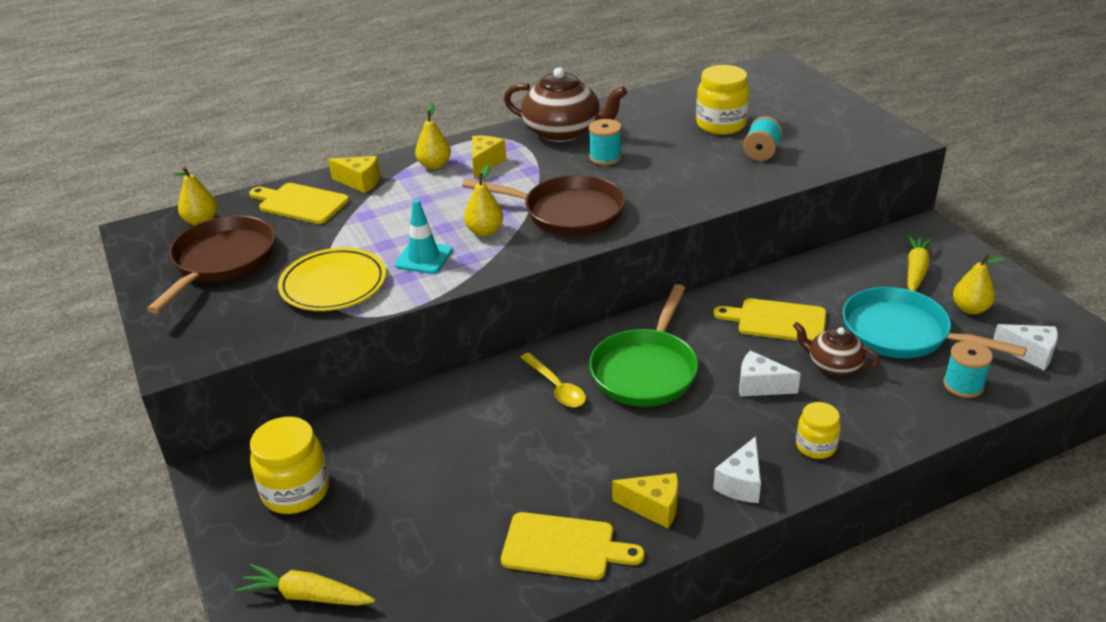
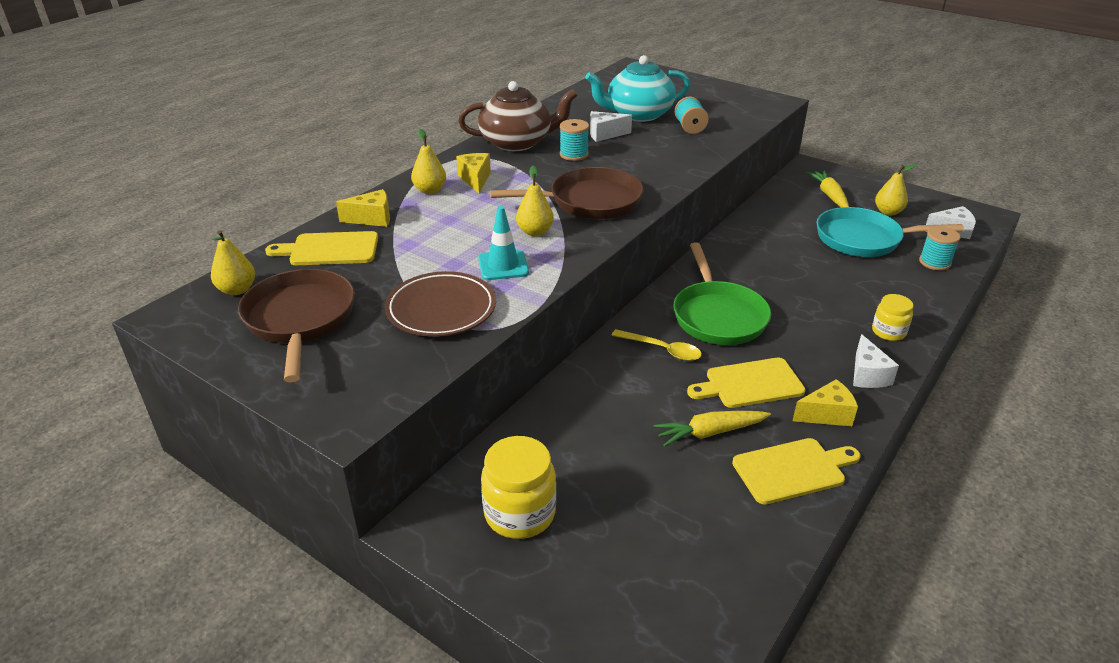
camera: 30 degrees left, 0 degrees up
yellow carrot [235,564,375,606] -> yellow carrot moved to [654,411,771,447]
yellow plate [278,248,386,311] -> brown plate [385,271,496,337]
yellow jar [696,65,749,135] -> turquoise teapot [585,55,690,122]
yellow cutting board [713,298,826,341] -> yellow cutting board moved to [687,358,806,408]
white cheese [739,351,801,397] -> white cheese moved to [590,111,632,142]
brown teapot [793,322,880,375] -> none

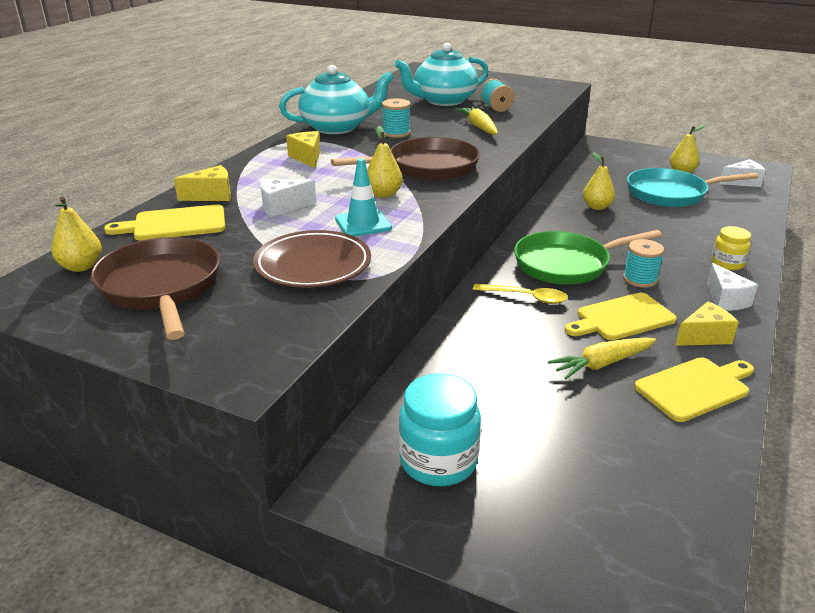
camera: 10 degrees left, 5 degrees down
yellow pear [411,129,446,194] -> yellow pear moved to [583,152,615,210]
brown teapot [458,81,578,151] -> turquoise teapot [279,65,394,134]
yellow jar [481,436,556,539] -> turquoise jar [399,373,481,486]
white cheese [590,111,632,142] -> white cheese moved to [260,179,316,217]
green pan [673,242,771,345] -> green pan turned 90 degrees clockwise [514,230,662,285]
yellow carrot [806,171,849,207] -> yellow carrot moved to [454,106,498,135]
turquoise spool [919,226,960,270] -> turquoise spool moved to [623,239,664,288]

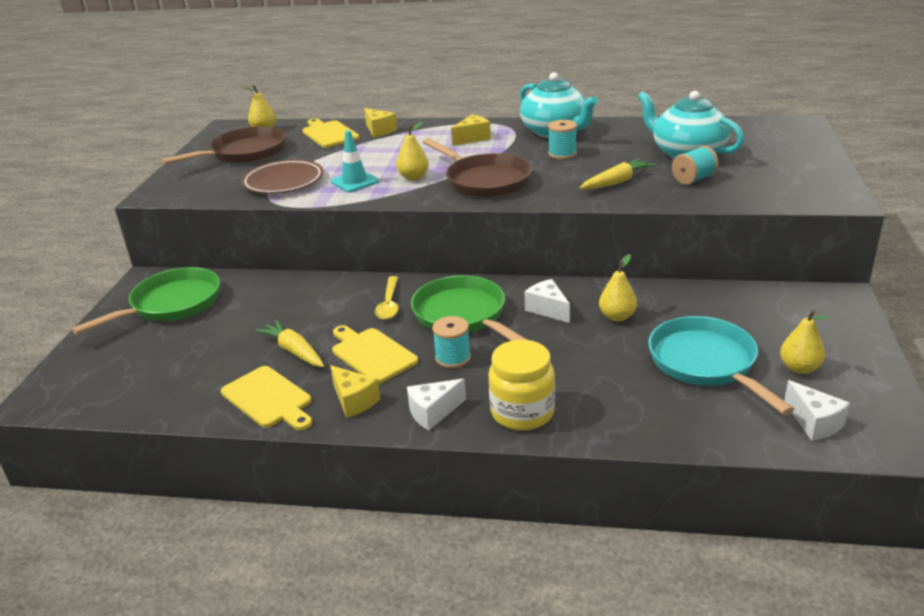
camera: 75 degrees right, 0 degrees up
white cheese [260,179,316,217] -> white cheese moved to [524,279,570,323]
turquoise jar [399,373,481,486] -> green pan [71,267,220,335]
yellow jar [712,226,751,270] -> yellow jar [488,340,555,431], size x1.66

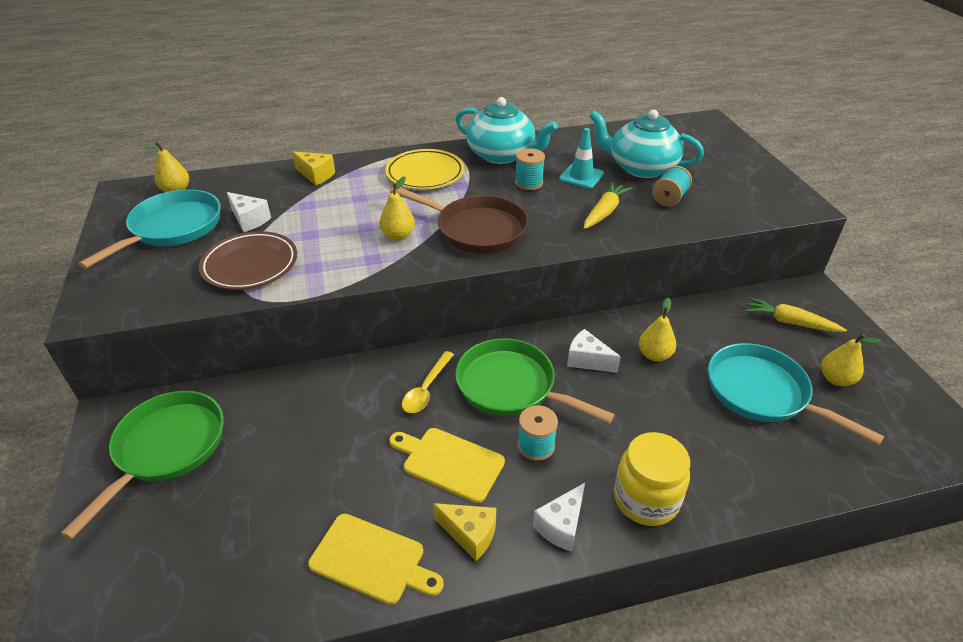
camera: 25 degrees left, 10 degrees up
brown pan [161,126,286,165] -> turquoise pan [78,189,221,269]
yellow carrot [255,320,324,367] -> yellow carrot moved to [745,297,847,332]
yellow cutting board [303,118,360,148] -> none
turquoise traffic cone [331,130,379,192] -> turquoise traffic cone moved to [559,128,604,189]
yellow spoon [375,276,399,320] -> yellow spoon turned 45 degrees clockwise [402,351,454,413]
yellow cheese [451,115,491,146] -> yellow plate [385,149,465,190]
white cheese [784,380,850,441] -> white cheese moved to [227,192,271,233]

